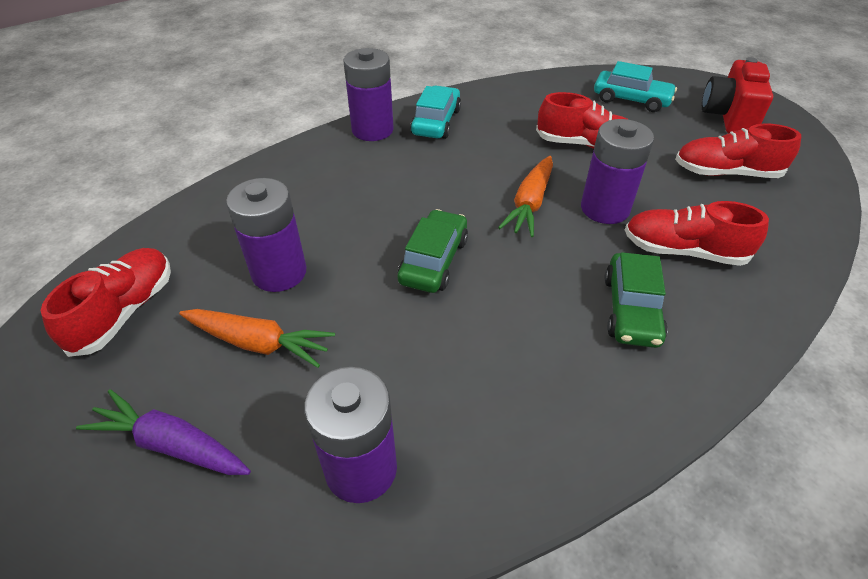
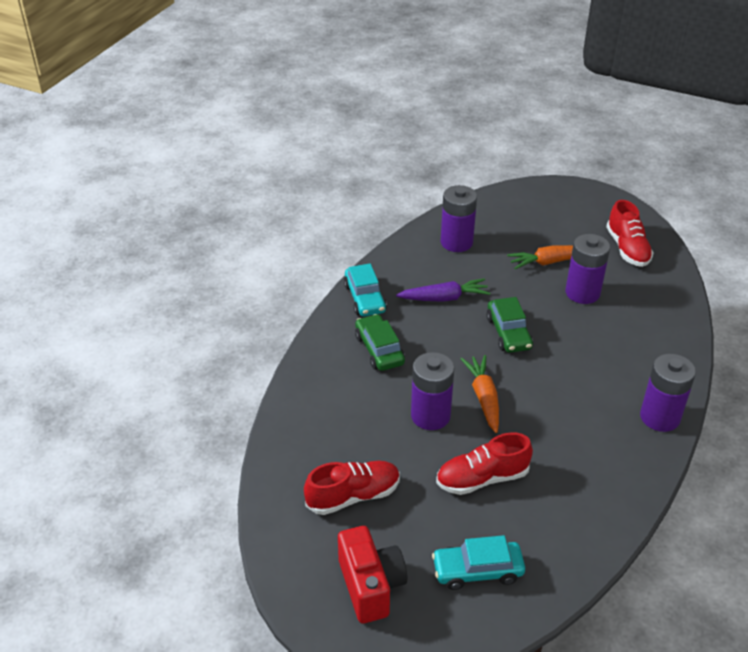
camera: 150 degrees right, 5 degrees down
purple carrot [76,389,251,475] -> purple carrot moved to [396,278,490,302]
turquoise car [410,86,461,139] -> turquoise car moved to [344,264,387,316]
red shoe [625,201,769,266] -> none

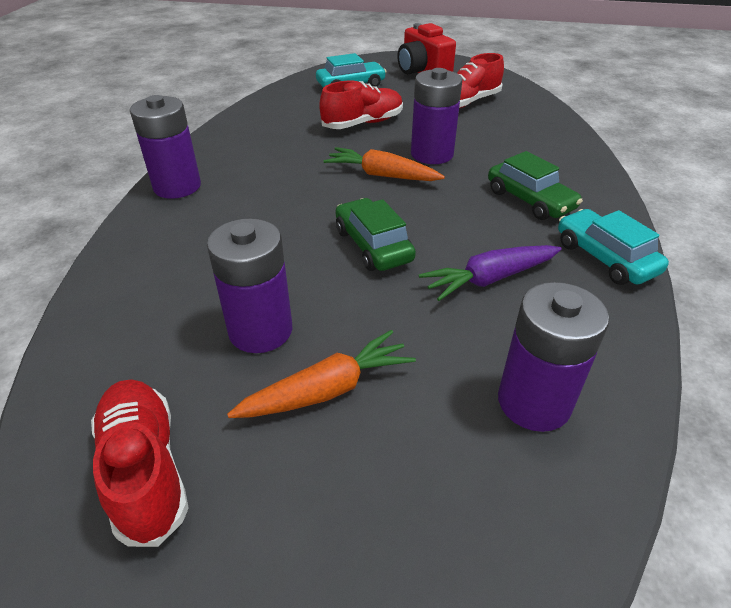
camera: 165 degrees right, 0 degrees up
orange carrot [460,355,499,433] -> orange carrot turned 135 degrees clockwise [324,147,445,181]

